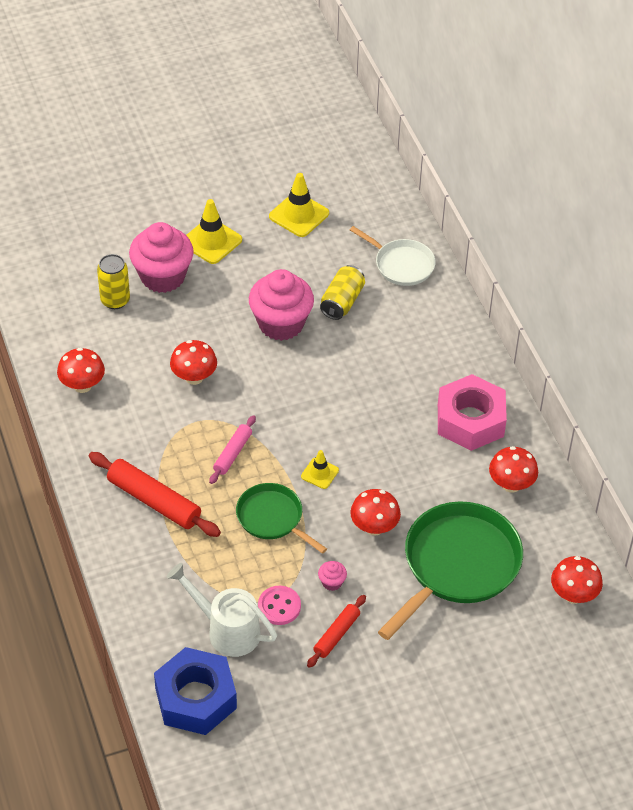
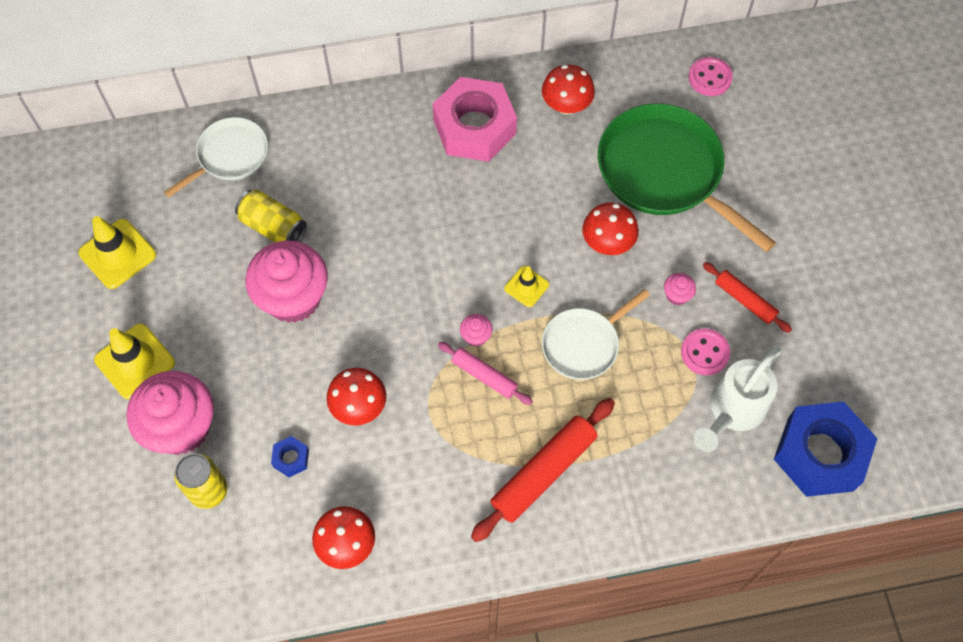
camera: 80 degrees left, 15 degrees up
green pan [236,483,327,554] -> white pan [542,289,650,380]
red mushroom [551,556,603,604] -> pink button [688,57,733,96]
none -> blue nut [271,436,309,477]
none -> pink cupcake [460,314,492,347]

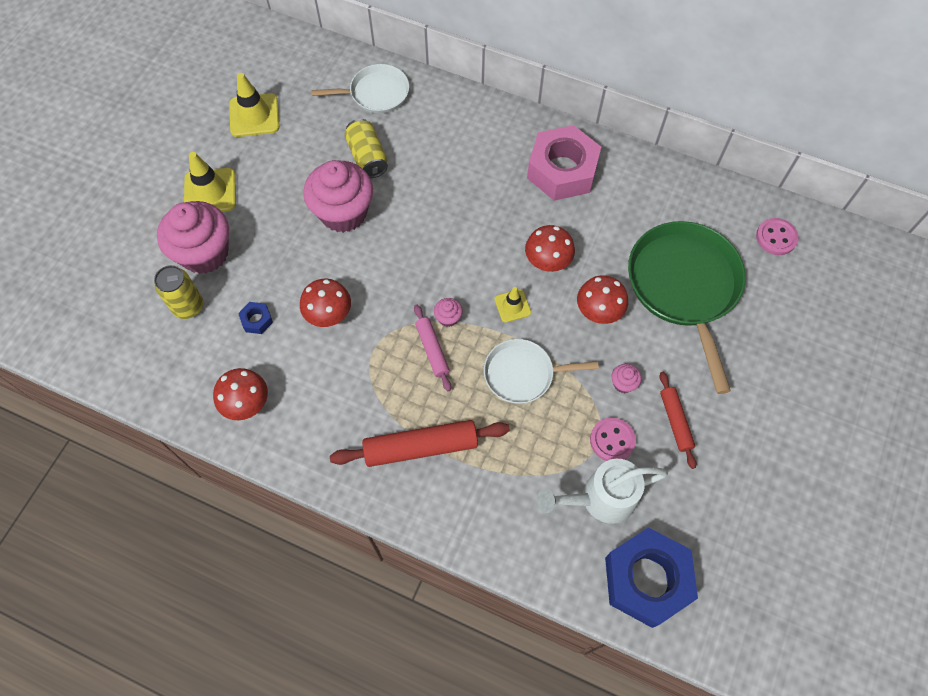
camera: 35 degrees right, 0 degrees up
red mushroom [542,65,595,115] -> red mushroom moved to [525,225,575,272]

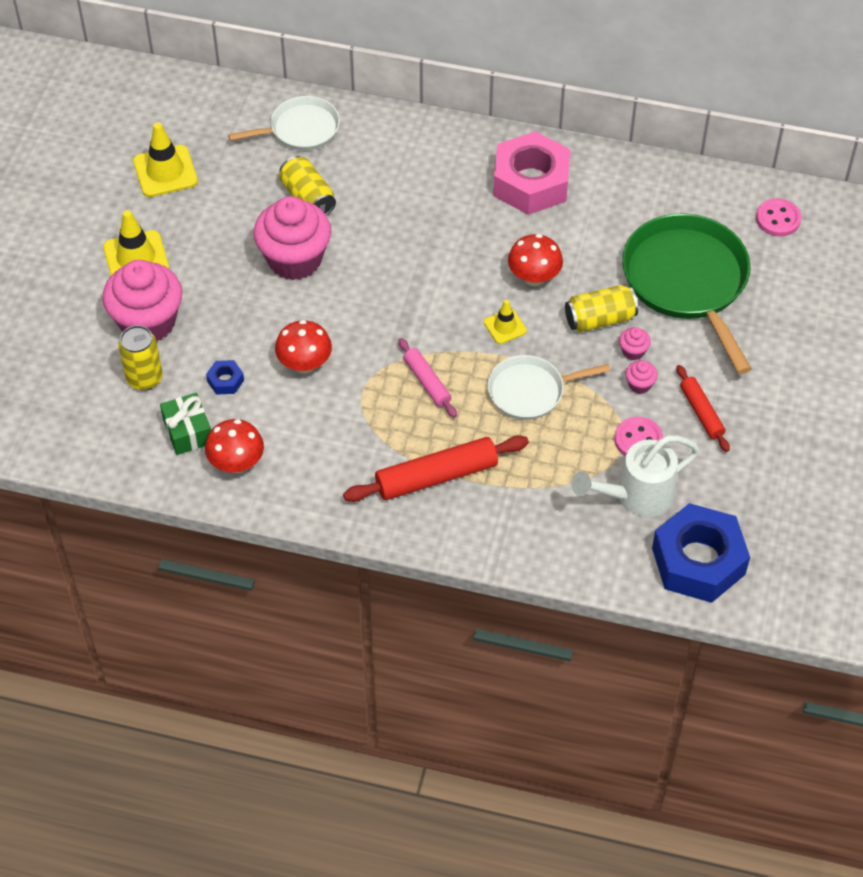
camera: 10 degrees left, 10 degrees down
pink cupcake [434,298,463,327] -> pink cupcake moved to [619,327,651,360]
red mushroom [577,275,628,324] -> yellow can [565,285,638,332]
none -> green gift [160,393,211,455]

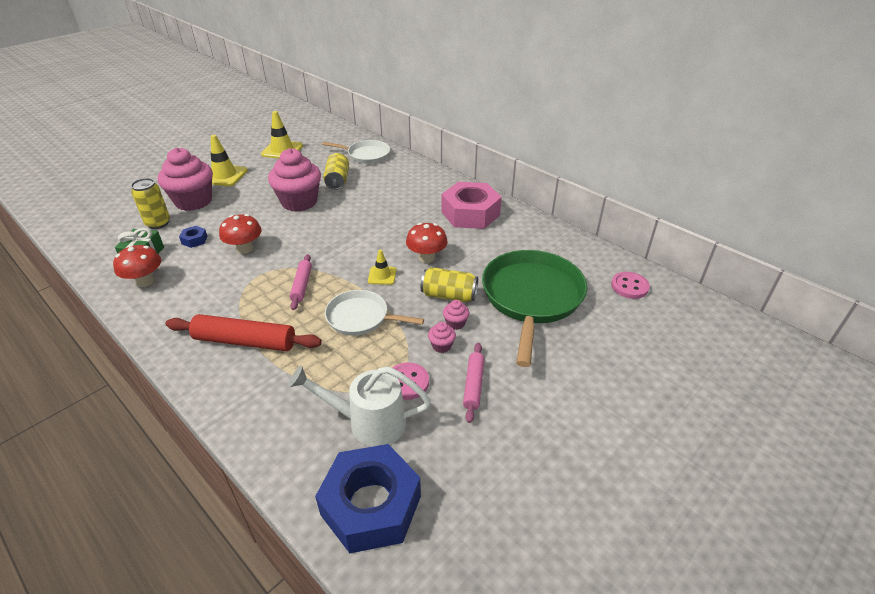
camera: 30 degrees right, 15 degrees down
red rolling pin [676,365,730,452] -> pink rolling pin [463,343,485,423]

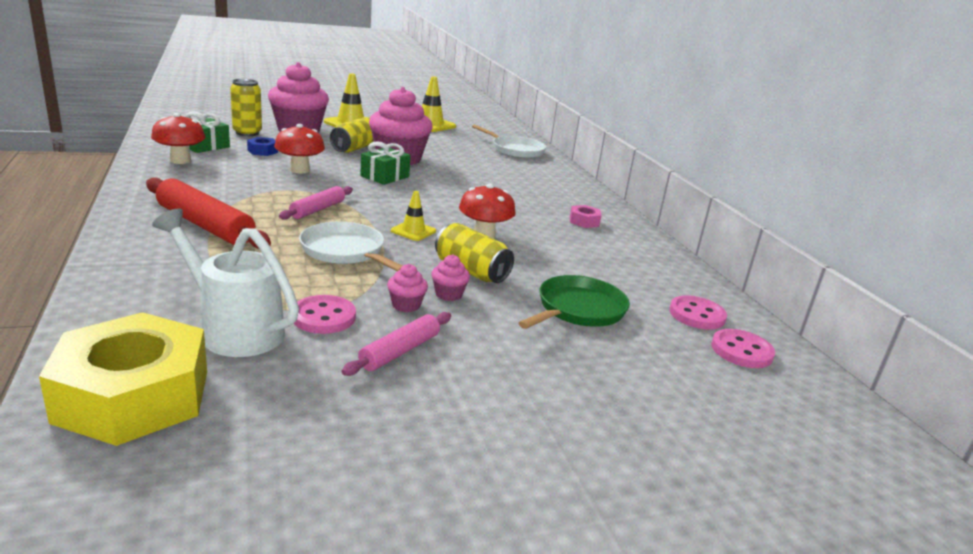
camera: 25 degrees right, 15 degrees down
blue nut [315,444,421,553] -> yellow nut [39,312,207,446]
yellow can [323,153,349,190] -> yellow can moved to [330,117,374,153]
pink nut [441,182,502,229] -> pink nut [570,205,602,228], size x0.41
green pan [482,250,587,367] -> green pan [518,275,630,329], size x0.57
none -> green gift [360,141,411,185]
none -> pink button [669,295,727,330]

